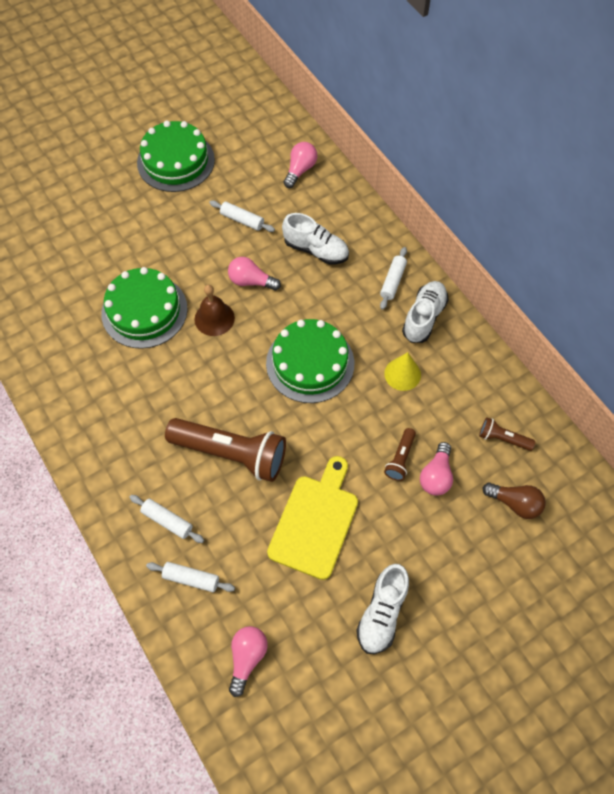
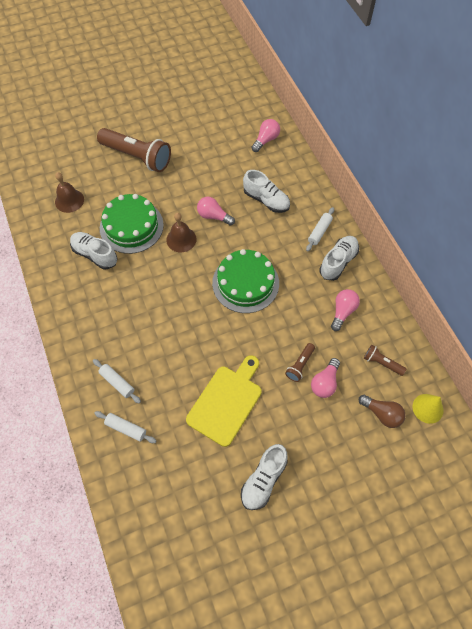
camera: 10 degrees right, 0 degrees up
green cake [137,121,215,192] -> none
brown flashlight [165,418,286,482] -> brown flashlight moved to [97,128,171,172]
white rolling pin [209,200,275,232] -> none
pink light bulb [229,626,268,697] -> pink light bulb moved to [331,289,360,331]
yellow cone [384,352,421,391] -> yellow cone moved to [413,394,443,424]
none -> brown bell [55,172,84,213]
none -> white shoe [70,232,118,269]

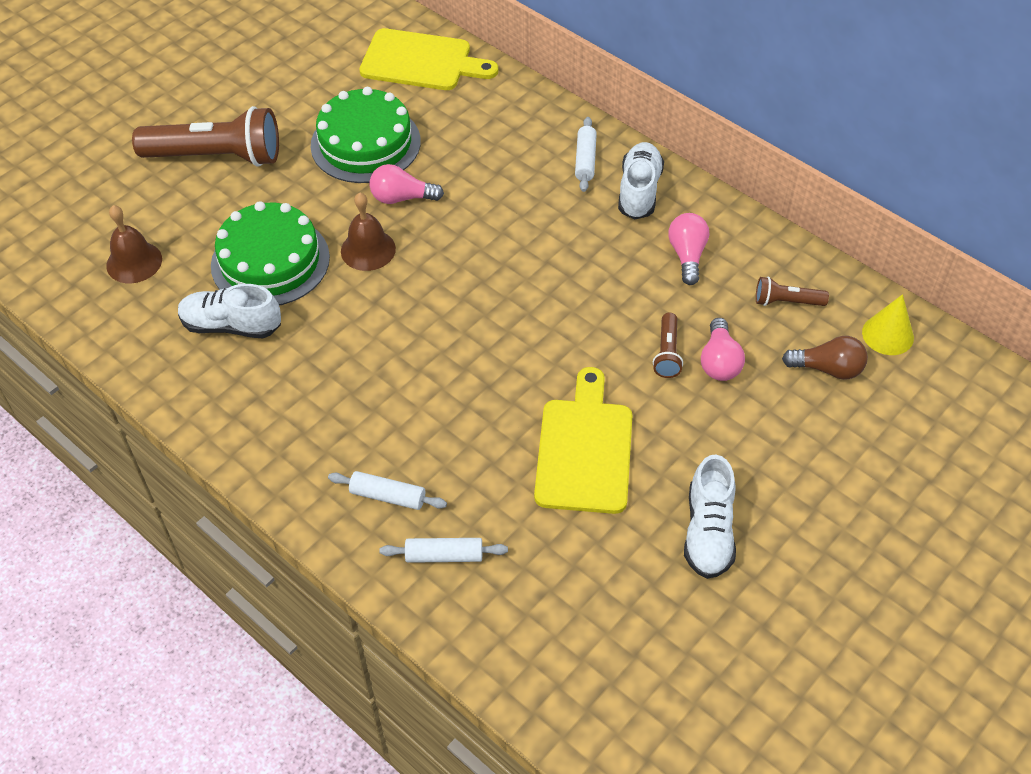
camera: 25 degrees left, 10 degrees down
green cake [212,249,279,313] -> green cake moved to [310,87,421,183]
white shoe [243,170,290,213] -> none
pink light bulb [251,119,280,152] -> yellow cutting board [359,28,498,90]

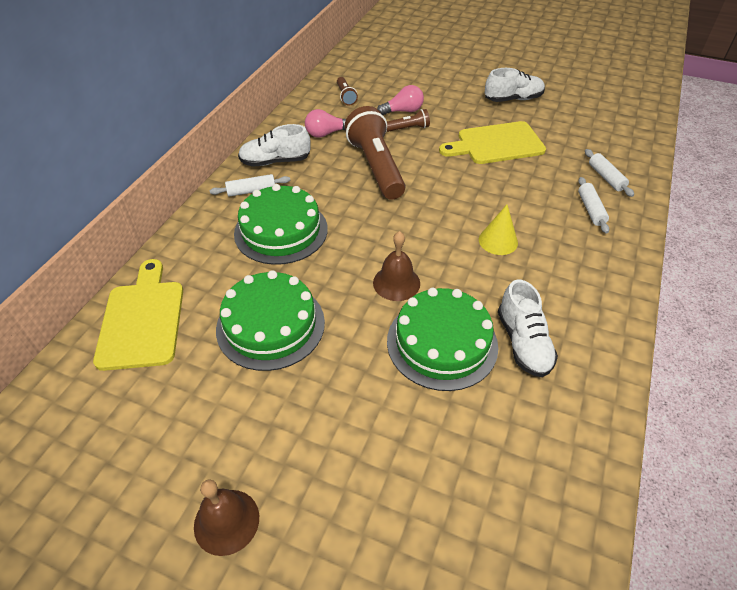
camera: 110 degrees left, 5 degrees down
brown bell [106,205,162,283] -> brown bell moved to [194,479,259,556]
brown flashlight [132,106,279,167] -> brown flashlight moved to [345,106,405,200]
pink light bulb [370,164,444,204] -> none
brown light bulb [782,336,868,380] -> none
yellow cone [862,294,914,355] -> yellow cone moved to [479,204,518,255]
none -> green cake [234,184,328,265]

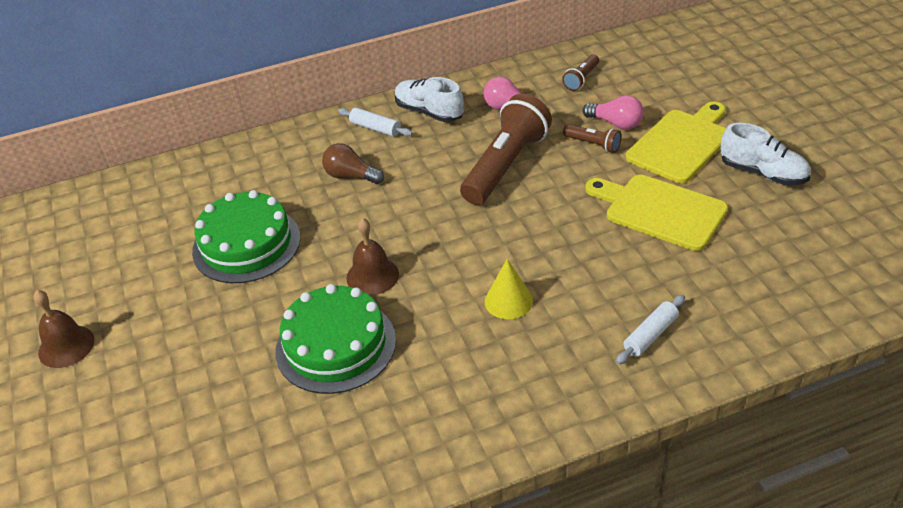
camera: 50 degrees right, 5 degrees down
yellow cutting board [93,259,183,371] -> yellow cutting board moved to [626,101,726,183]
green cake [234,184,328,265] -> brown light bulb [322,143,384,184]
white shoe [498,280,558,377] -> none
white rolling pin [585,149,634,197] -> none

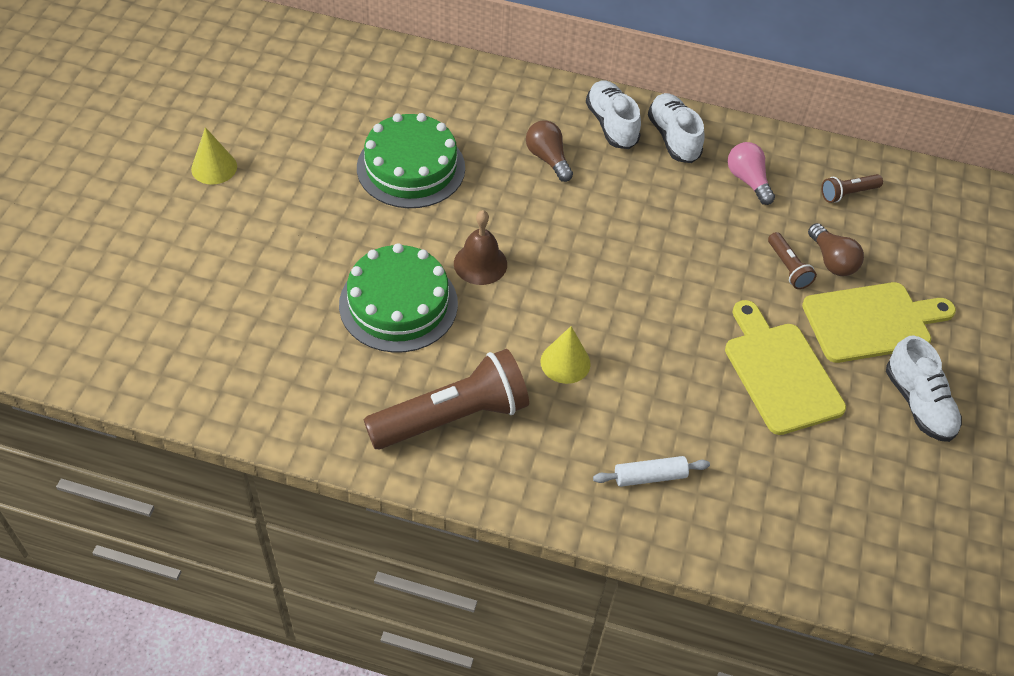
camera: 30 degrees right, 10 degrees up
brown bell [33,290,94,368] -> yellow cone [191,127,237,185]
white rolling pin [338,108,413,137] -> white shoe [586,80,641,149]
brown flashlight [460,94,552,205] -> brown flashlight moved to [364,349,529,450]
pink light bulb [583,95,643,130] -> brown light bulb [808,223,864,276]

